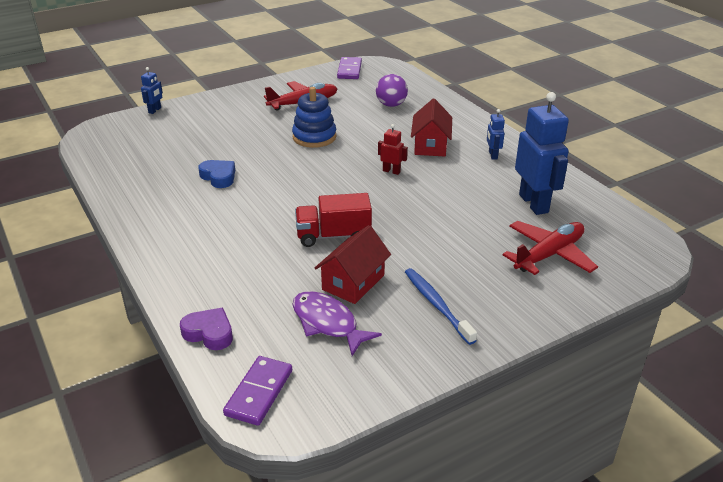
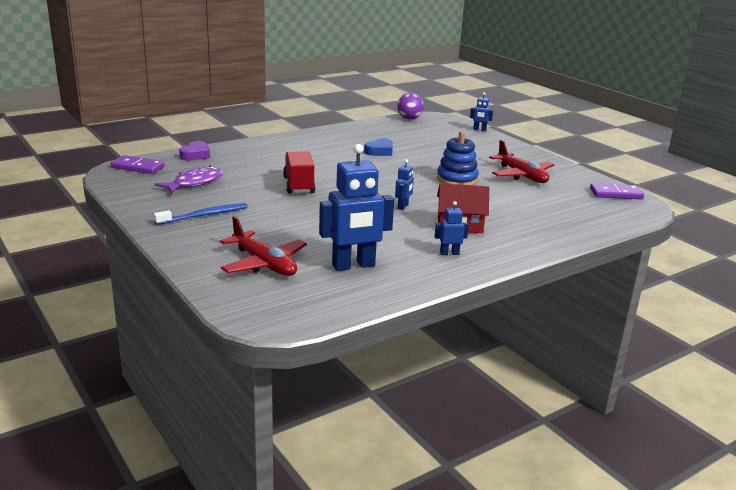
camera: 85 degrees right, 10 degrees down
red house [315,225,391,304] -> none
purple ball [376,74,408,107] -> purple ball moved to [397,93,424,119]
red robot [378,124,408,175] -> blue robot [395,159,414,210]

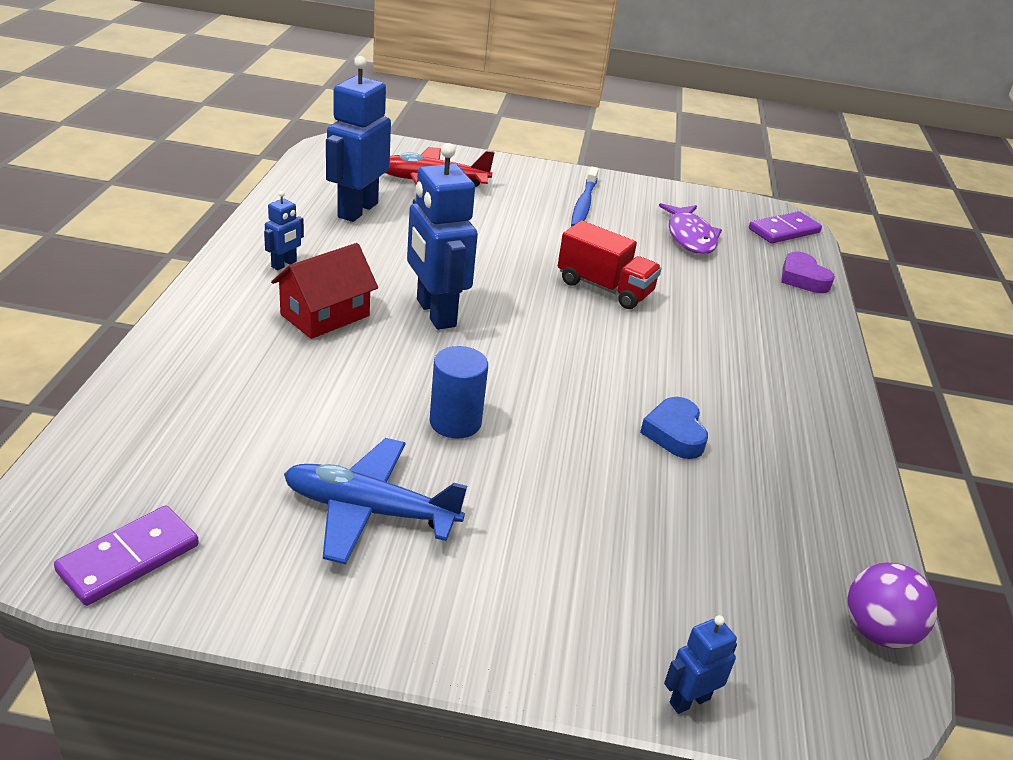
camera: 130 degrees right, 10 degrees up
blue robot [395,159,414,210] -> blue robot [407,143,478,330], size x2.14
blue stacking toy [437,131,479,186] -> blue cylinder [429,346,488,439]
red plane [489,140,554,183] -> blue plane [284,438,467,564]

